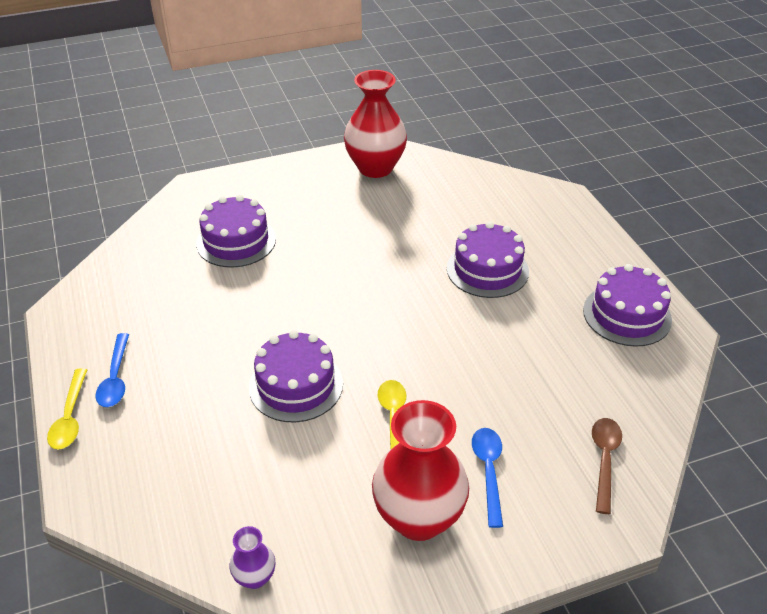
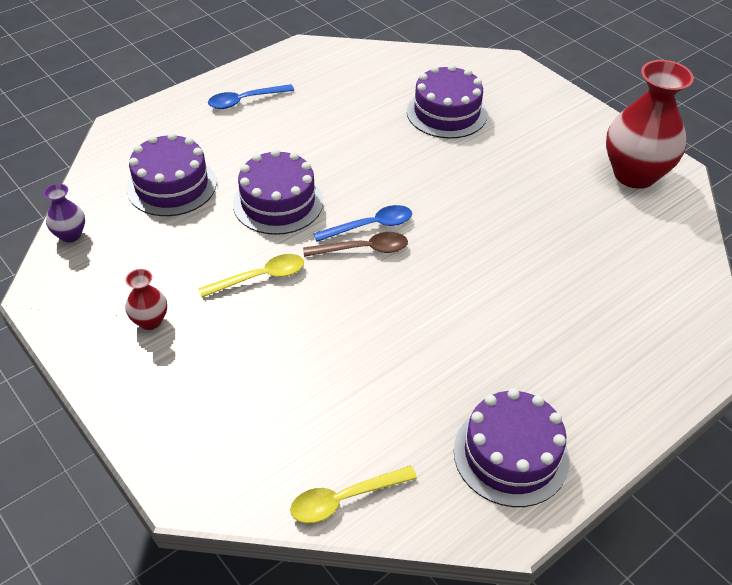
camera: 70 degrees right, 5 degrees up
yellow spoon [47,368,87,449] -> yellow spoon moved to [290,466,417,523]
red vase [372,400,469,541] -> red vase [126,269,167,330], size x0.46
purple cake [447,221,529,298] -> purple cake moved to [127,133,217,216]
blue spoon [472,428,503,528] -> blue spoon moved to [313,205,412,242]
brown spoon [592,418,622,514] -> brown spoon moved to [303,232,408,257]

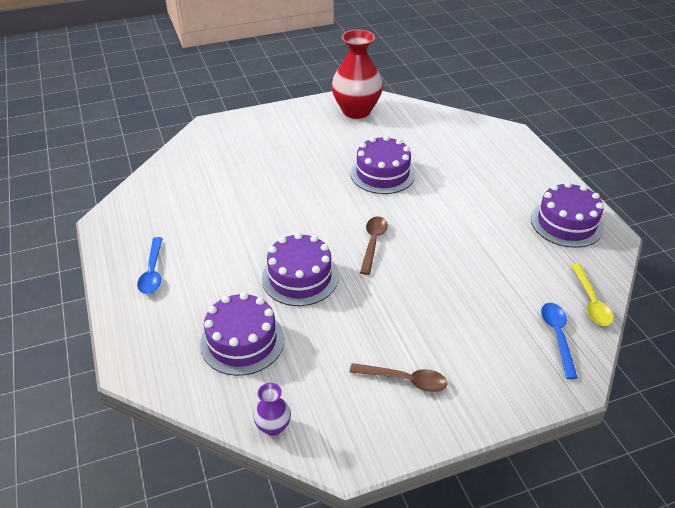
camera: 70 degrees left, 5 degrees down
red vase [126,269,167,330] -> brown spoon [350,363,447,392]
yellow spoon [198,254,304,298] -> none
blue spoon [313,205,412,242] -> blue spoon moved to [541,303,578,379]
purple cake [407,64,487,139] -> purple cake moved to [350,135,415,194]

